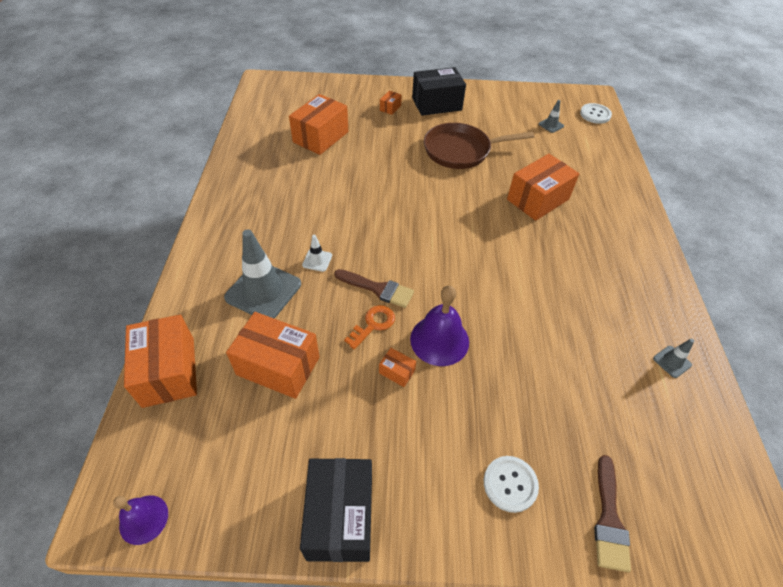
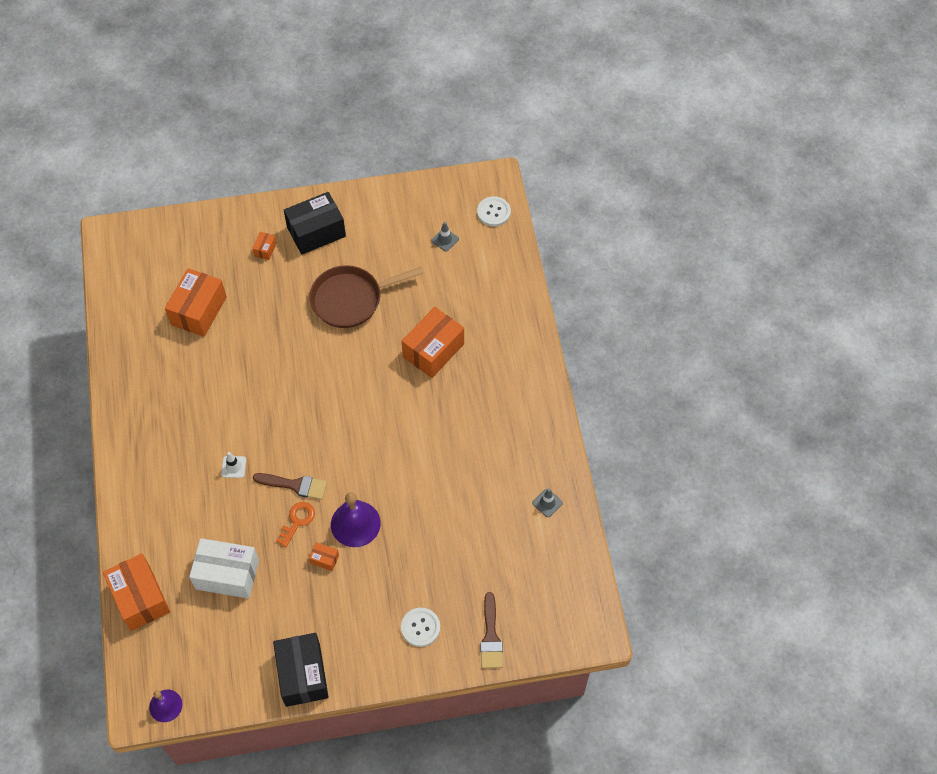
camera: 10 degrees left, 10 degrees up
grey traffic cone [224,230,301,319] -> none
orange box [226,312,320,399] -> white box [189,538,259,599]

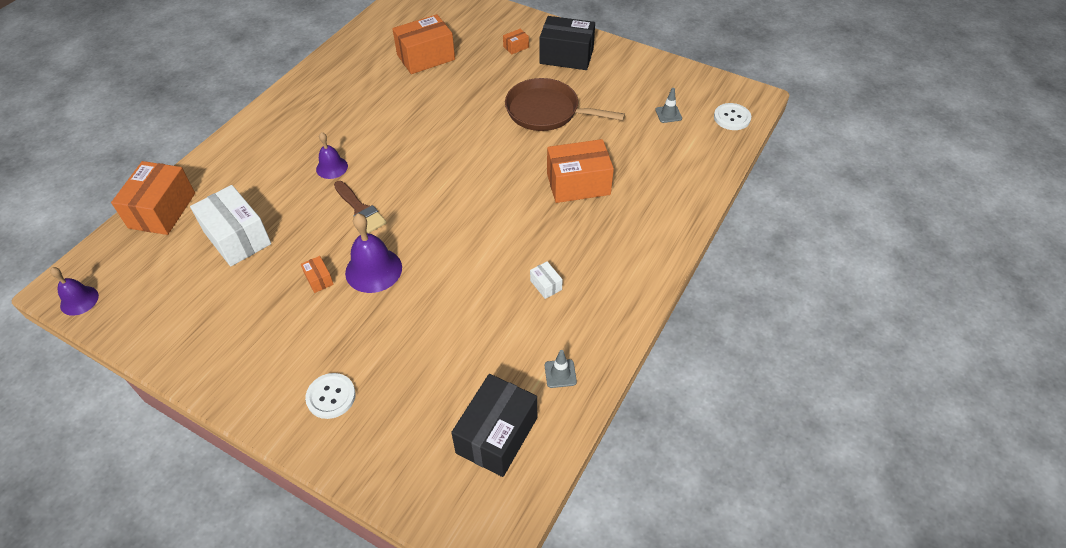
camera: 40 degrees right, 10 degrees down
white traffic cone [221,452,246,478] -> purple bell [316,132,348,179]
black box [273,633,329,707] -> black box moved to [451,374,537,477]
orange key [276,502,315,547] -> none
brown brush [480,592,503,668] -> none
none -> white box [530,261,563,299]

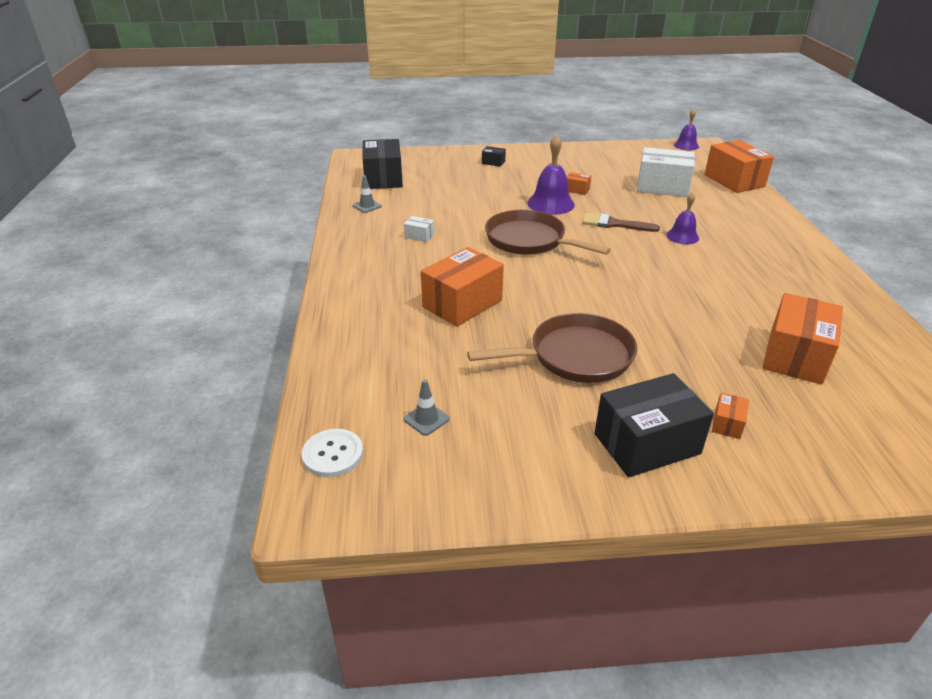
camera: 145 degrees right, 15 degrees down
white button [305,373,356,419] -> black box [482,146,506,167]
none -> brown pan [485,210,611,255]

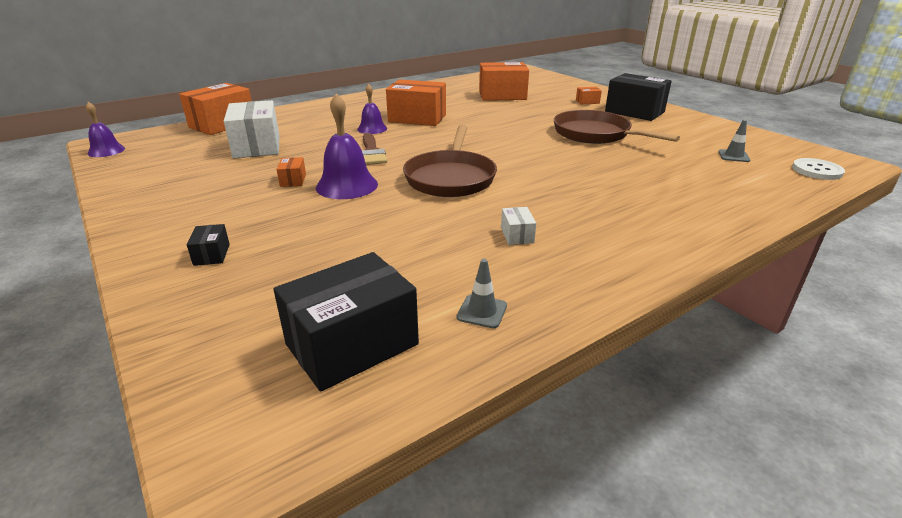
camera: 120 degrees left, 5 degrees down
orange box [421,247,504,327] -> orange box moved to [386,79,446,126]

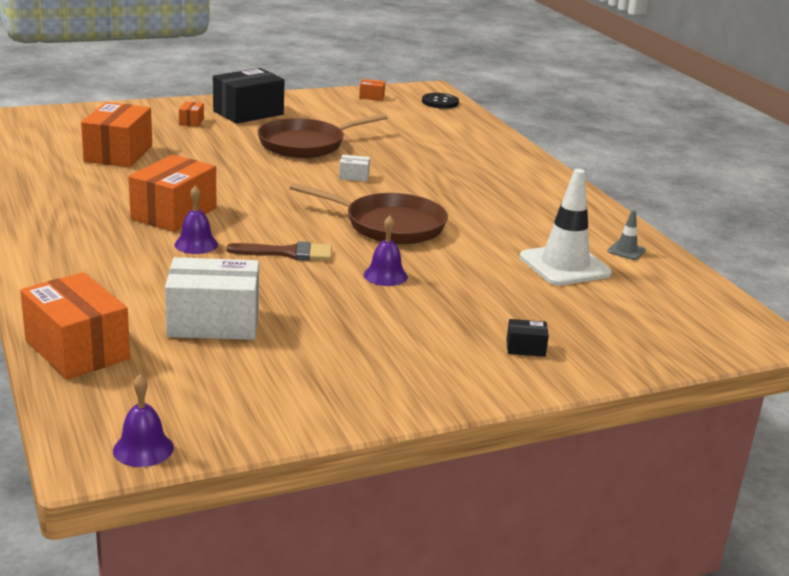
camera: 80 degrees left, 5 degrees down
black box [273,252,419,391] -> none
orange box [276,157,306,187] -> orange box moved to [359,79,385,101]
purple bell [316,93,378,199] -> purple bell [364,216,408,286], size x0.62
white box [501,207,536,245] -> white box moved to [339,155,370,182]
grey traffic cone [719,120,750,162] -> none
white button [792,158,845,180] -> black button [422,93,459,109]
none -> white traffic cone [520,169,612,286]

